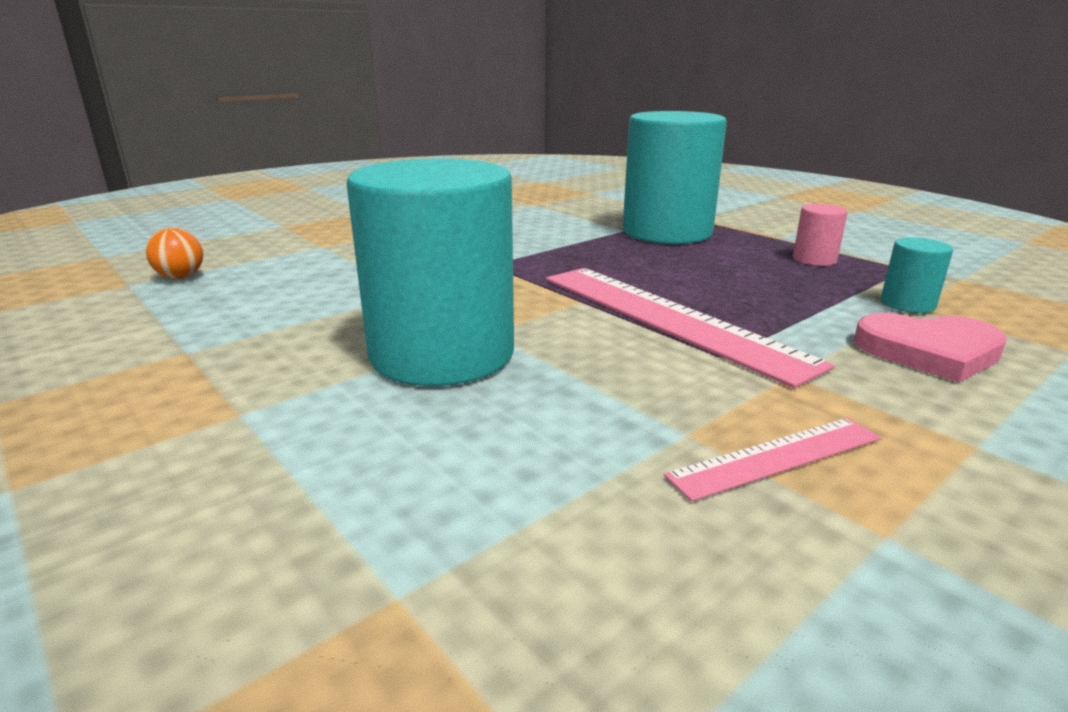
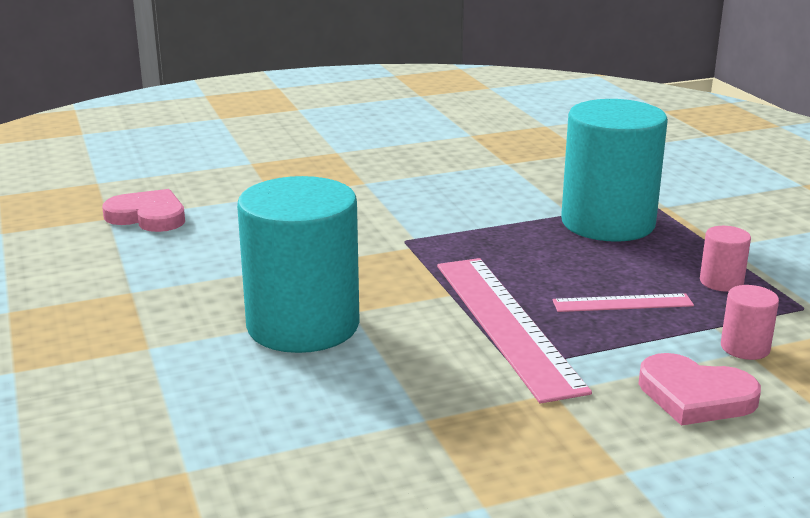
camera: 20 degrees right, 0 degrees up
orange ball [146,228,203,279] -> pink heart [102,189,185,232]
pink ruler [664,418,881,502] -> pink ruler moved to [552,293,694,312]
turquoise cylinder [881,237,953,313] -> pink cylinder [721,285,779,360]

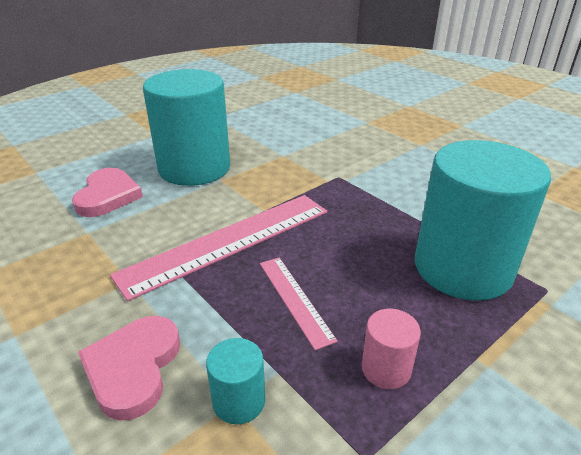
camera: 70 degrees right, 10 degrees up
pink heart [102,189,185,232] -> pink heart moved to [72,168,143,217]
pink cylinder [721,285,779,360] -> turquoise cylinder [206,338,265,425]

